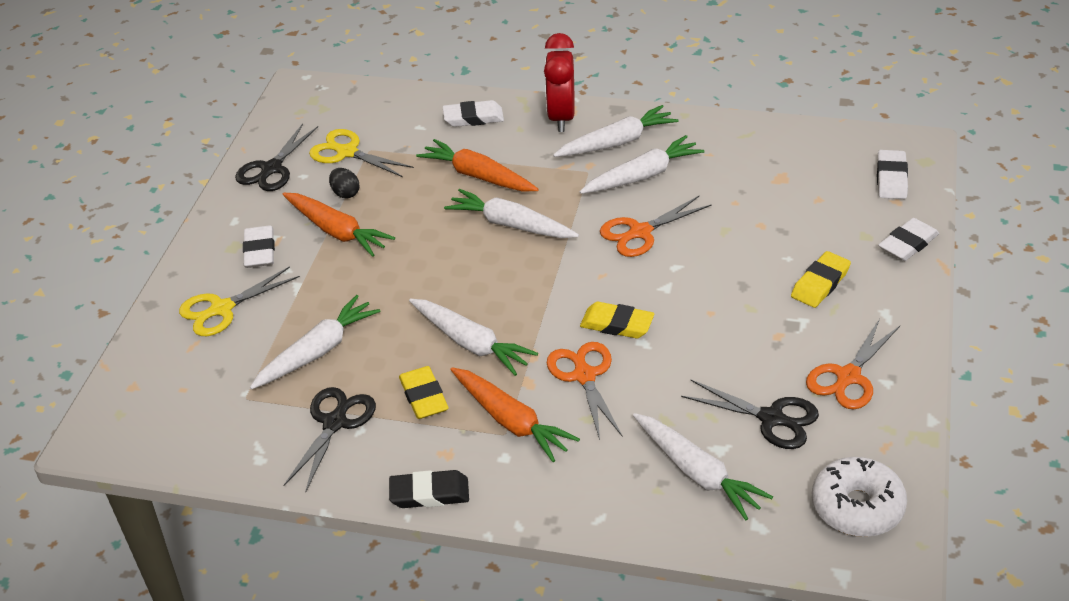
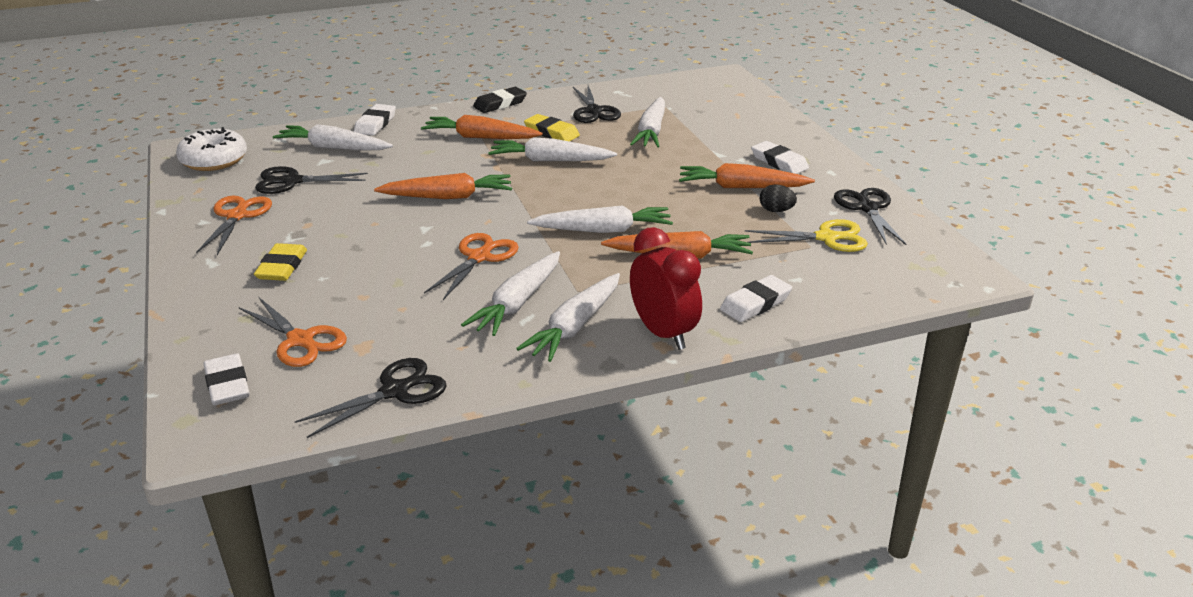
camera: 145 degrees right, 10 degrees down
yellow scissors [179,266,300,336] -> none
orange scissors [547,342,622,440] -> orange scissors moved to [239,297,347,367]
yellow eraser [580,302,654,338] -> orange carrot [374,173,512,199]
white eraser [878,218,939,261] -> white eraser moved to [354,104,396,135]
none -> black scissors [295,358,447,438]

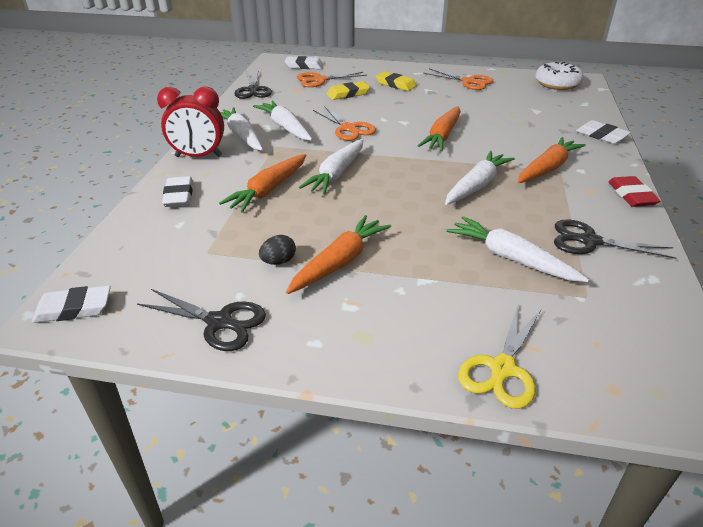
camera: 120 degrees right, 5 degrees up
black scissors [255,166,368,194] -> none
white carrot [273,124,393,150] -> none
black eraser [473,87,527,113] -> red eraser [608,176,660,207]
yellow eraser [524,114,580,142] -> yellow eraser moved to [326,81,370,100]
yellow scissors [745,219,868,252] -> yellow scissors moved to [458,306,541,409]
white eraser [751,141,809,174] -> white eraser moved to [32,286,111,323]

